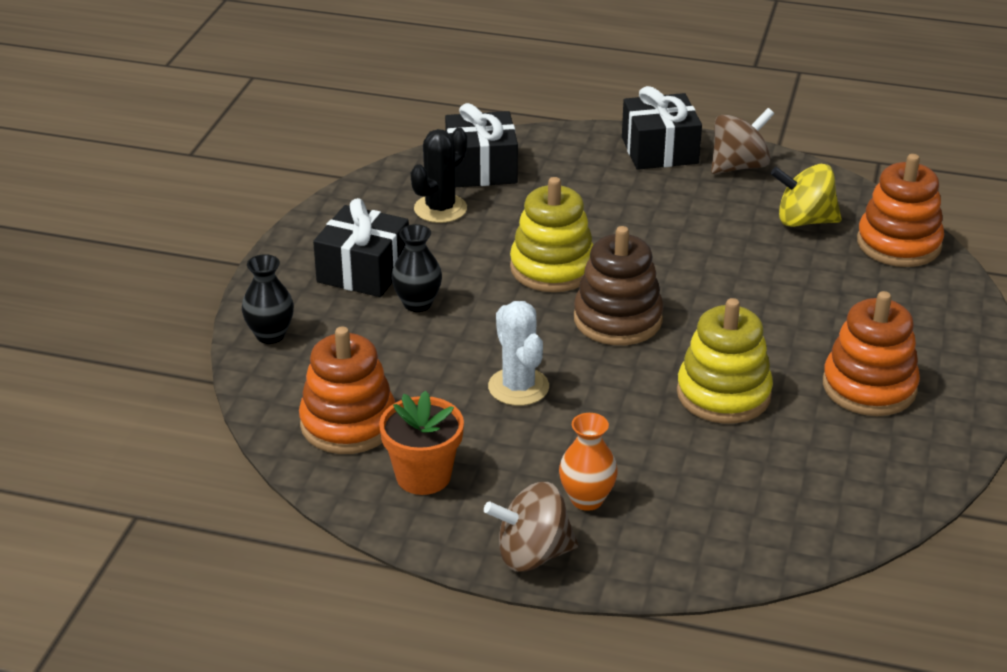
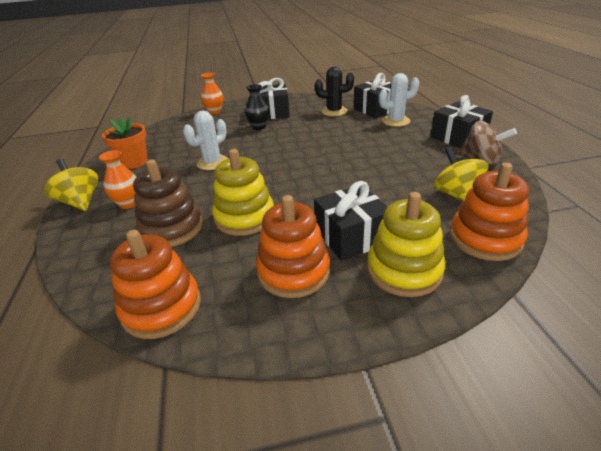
camera: 65 degrees right, 0 degrees up
black vase [242,254,294,344] -> orange vase [201,73,224,114]
orange stacking toy [299,326,395,454] -> orange stacking toy moved to [110,230,201,339]
brown spinning top [484,482,578,572] -> yellow spinning top [44,159,98,211]
yellow stacking toy [510,177,594,292] -> yellow stacking toy moved to [367,192,446,297]
brown stacking toy [574,226,664,345] -> brown stacking toy moved to [133,159,202,247]
none -> black gift [314,181,388,261]
none -> white cactus [379,73,419,127]

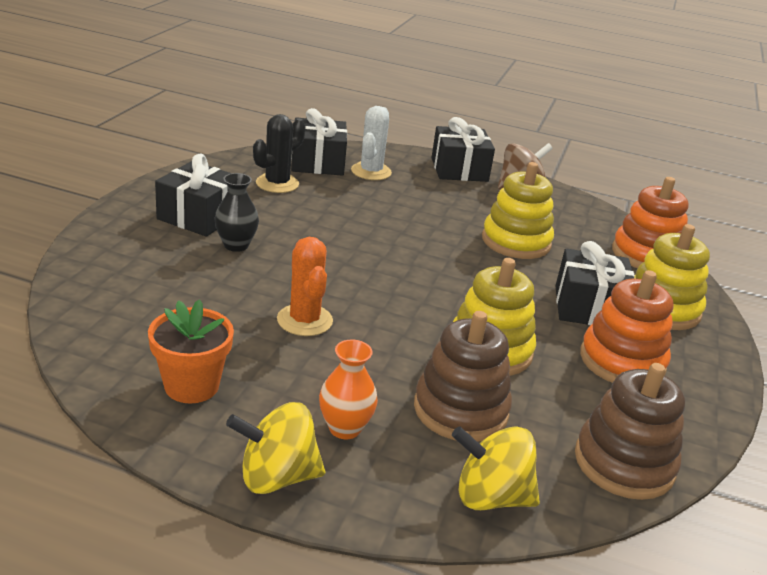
camera: 65 degrees left, 5 degrees down
orange stacking toy [110,230,201,339] -> brown stacking toy [575,363,685,500]
white cactus [183,111,228,170] -> orange cactus [277,237,333,336]
orange vase [201,73,224,114] -> none
yellow spinning top [434,146,488,201] -> yellow spinning top moved to [452,426,540,510]
none -> yellow stacking toy [482,162,554,259]

